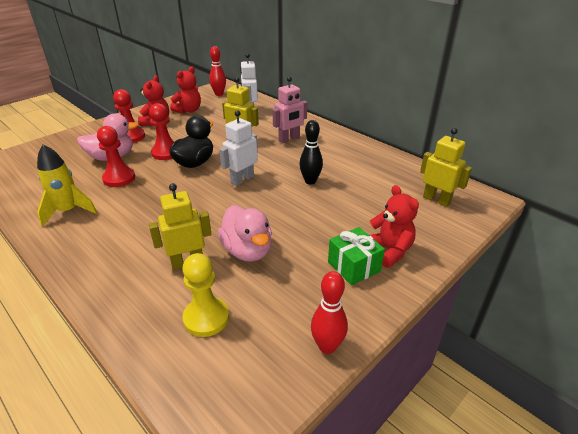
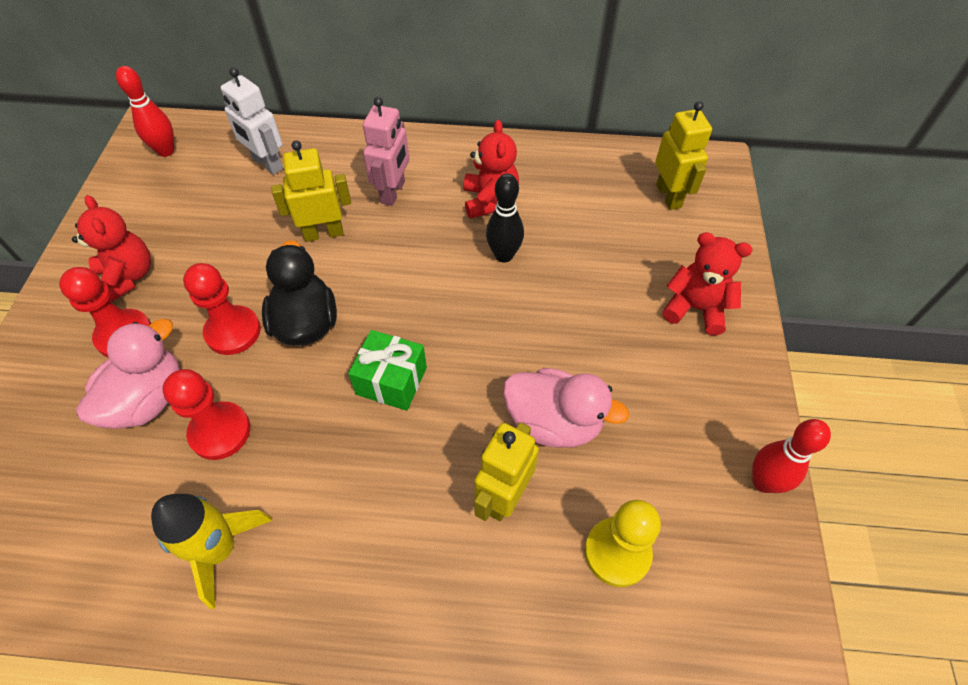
camera: 40 degrees left, 20 degrees up
red teddy bear [170,67,201,113] -> red teddy bear moved to [464,120,519,219]
white robot [219,110,258,186] -> none
green gift [328,227,385,286] -> green gift moved to [348,330,427,411]
yellow robot [420,128,472,207] -> yellow robot turned 75 degrees clockwise [655,101,712,210]

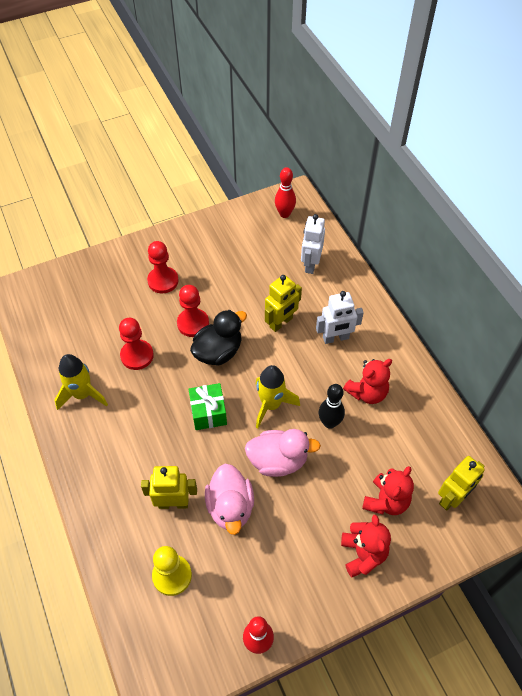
camera: 60 degrees right, 0 degrees up
red teddy bear [72,195,151,302] -> red teddy bear moved to [362,466,414,515]
pink duck [76,319,179,429] -> pink duck moved to [245,429,321,477]
yellow robot [271,140,351,242] -> yellow robot turned 90 degrees clockwise [265,275,302,332]
pink robot [363,97,410,206] -> white robot [316,291,364,344]
none -> yellow rocket [256,365,300,428]

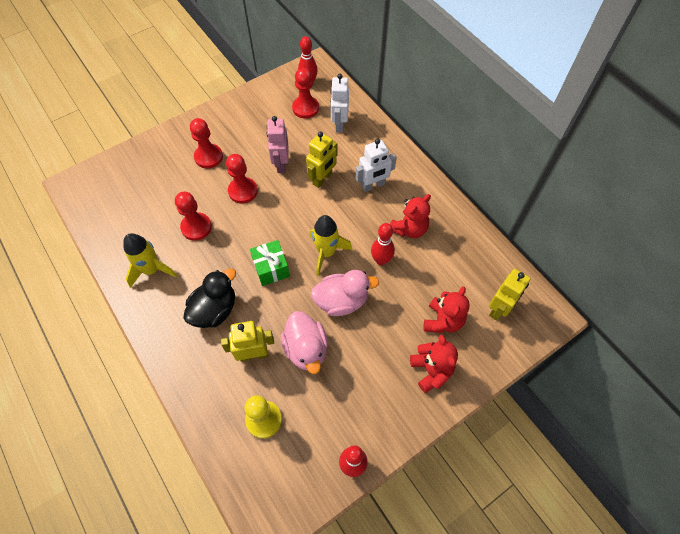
camera: 10 degrees left, 5 degrees up
black duck [190,310,247,366] -> black duck moved to [183,268,236,328]
black bowling pin [319,384,345,429] -> red bowling pin [371,223,395,266]
none -> pink robot [267,116,289,173]
none -> red pawn [292,68,319,119]

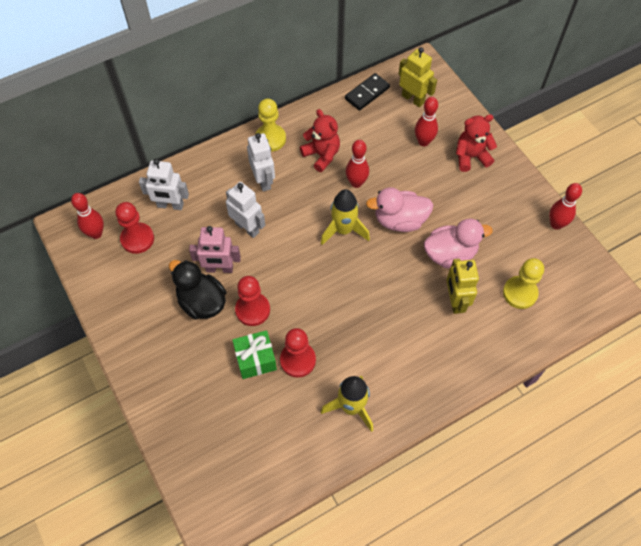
camera: 85 degrees left, 0 degrees up
black duck [183,268,236,328] -> black duck moved to [169,260,226,319]
red pawn [190,118,223,169] -> none
green gift [250,240,290,286] -> green gift moved to [232,330,277,379]
yellow robot [306,132,338,188] -> white robot [226,182,265,238]
pink duck [311,270,379,316] -> pink duck turned 90 degrees counterclockwise [366,187,433,232]
red teddy bear [423,287,470,333] -> red bowling pin [415,97,438,146]
none -> yellow pawn [256,99,286,152]
none -> black domino [345,73,390,111]

